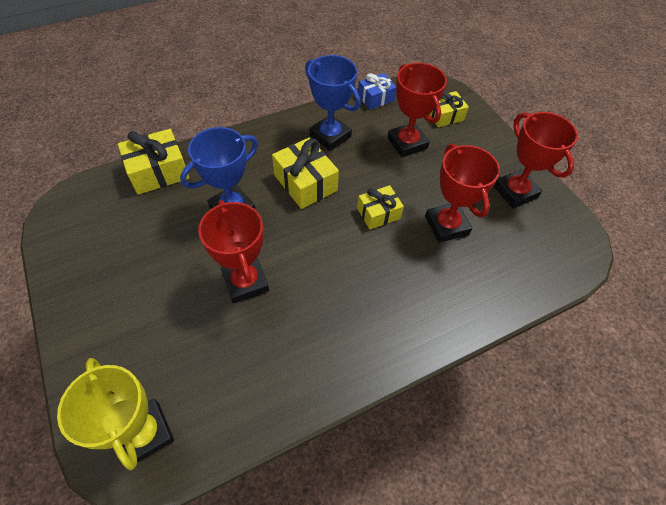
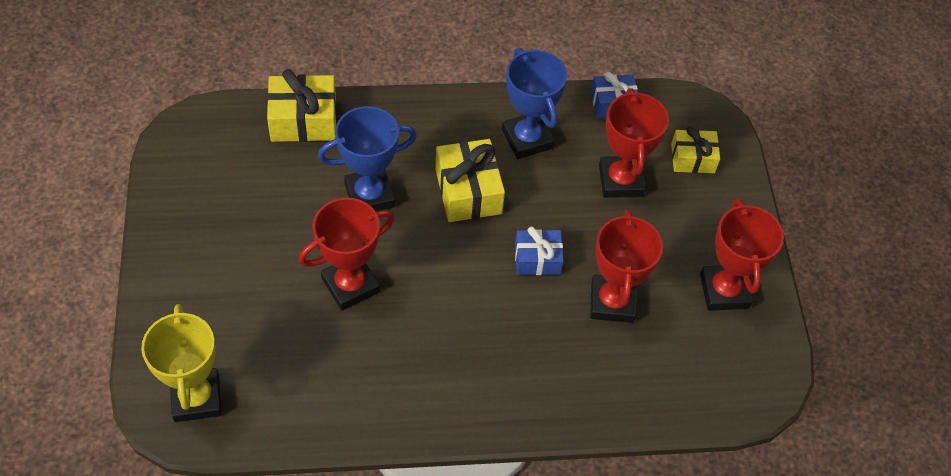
camera: 20 degrees right, 0 degrees up
red trophy [198,200,269,303] -> red trophy turned 60 degrees clockwise [299,198,395,311]
yellow gift [357,185,404,229] -> blue gift [515,227,564,275]

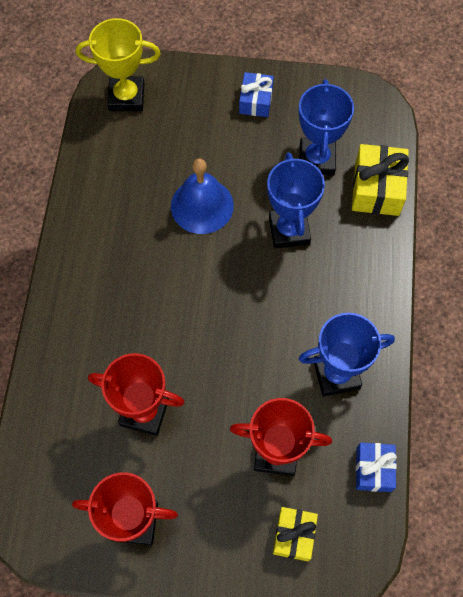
camera: 105 degrees right, 10 degrees up
red trophy [299,198,395,311] -> blue bell [171,159,234,234]
yellow gift [435,139,505,222] -> none
blue gift [515,227,564,275] -> blue gift moved to [239,72,274,117]
none -> blue trophy [299,79,354,175]

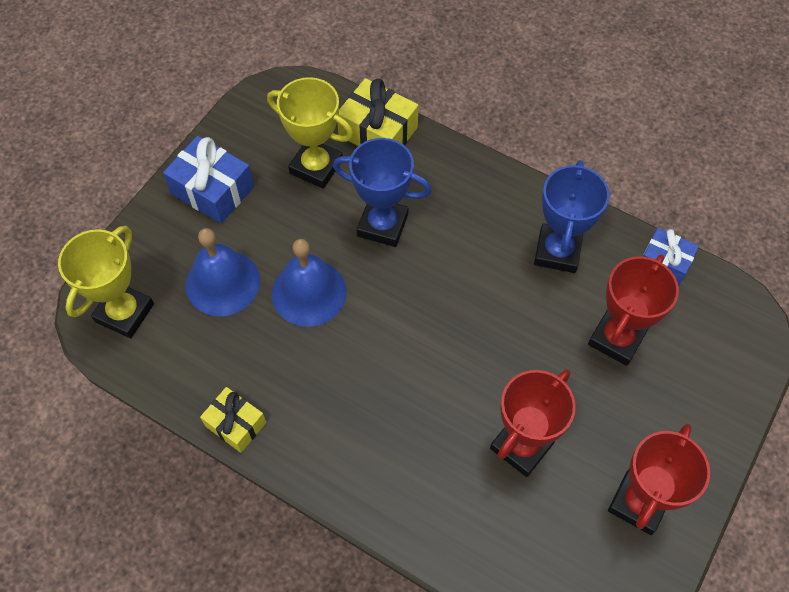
camera: 65 degrees left, 5 degrees down
blue gift [239,72,274,117] -> blue gift [163,136,254,224], size x1.55
yellow gift [273,507,318,561] -> yellow gift moved to [200,387,266,453]
blue trophy [299,79,354,175] -> yellow trophy [267,77,354,189]
none -> blue bell [186,228,260,316]

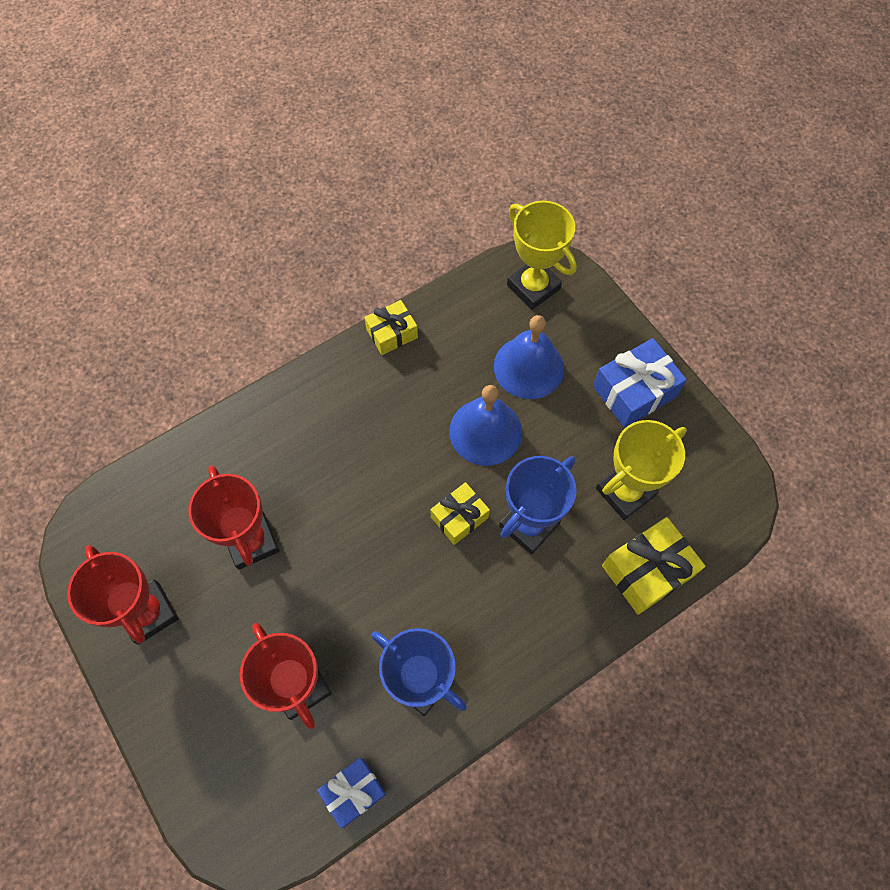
camera: 115 degrees right, 5 degrees up
none -> yellow gift [430,482,490,545]

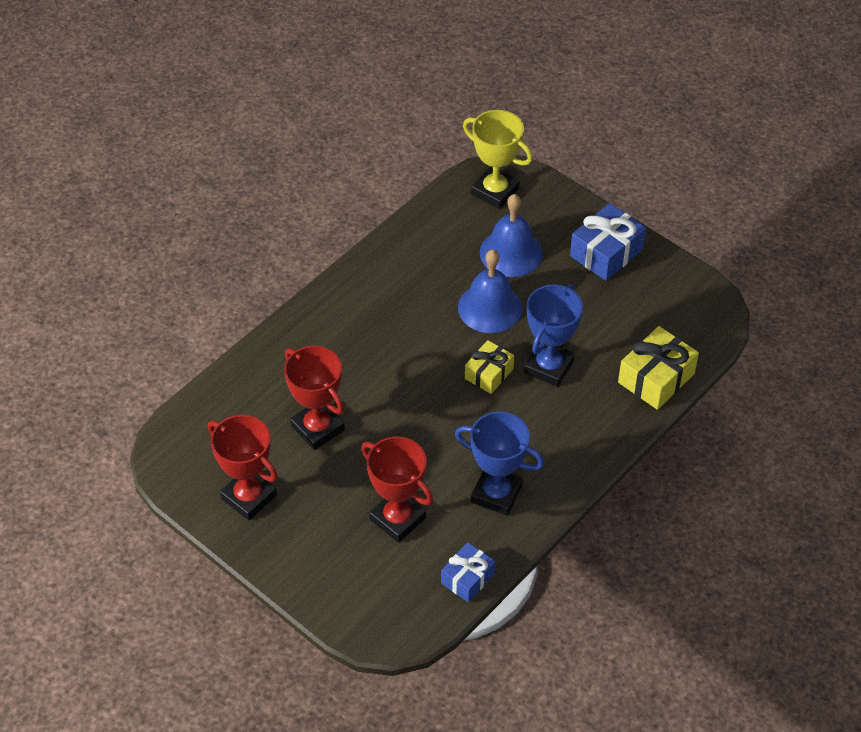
camera: 15 degrees left, 15 degrees down
yellow gift [364,300,418,355] -> none
yellow trophy [596,420,687,520] -> none

